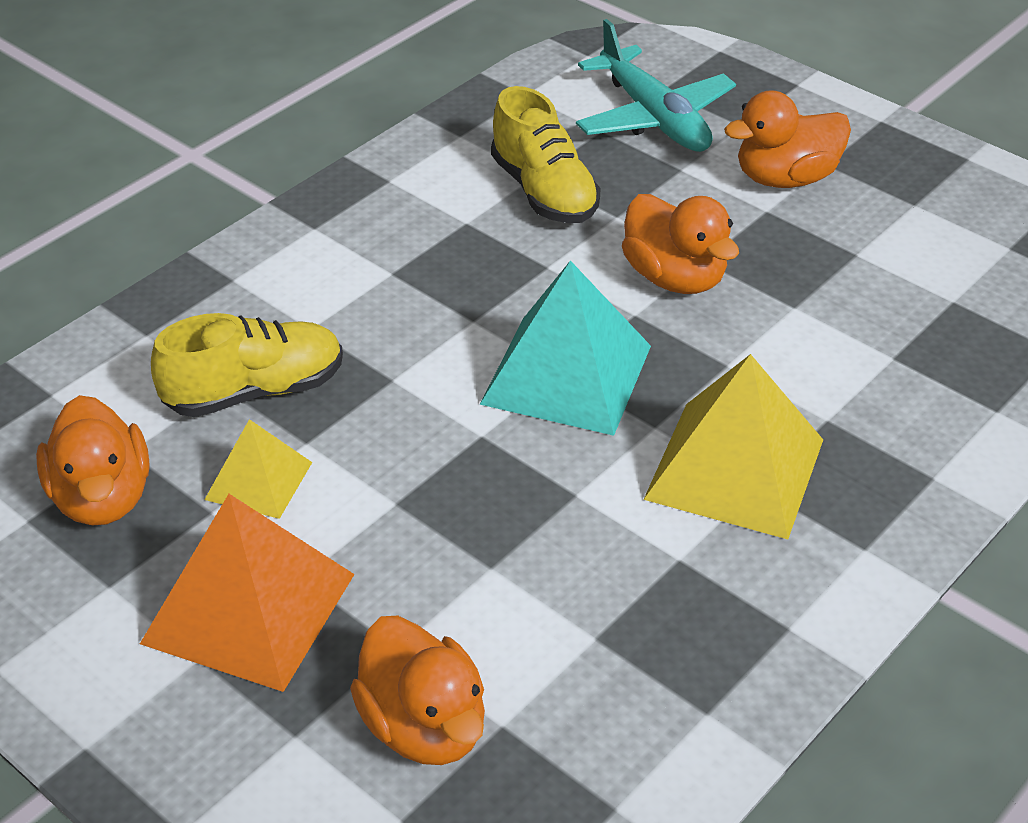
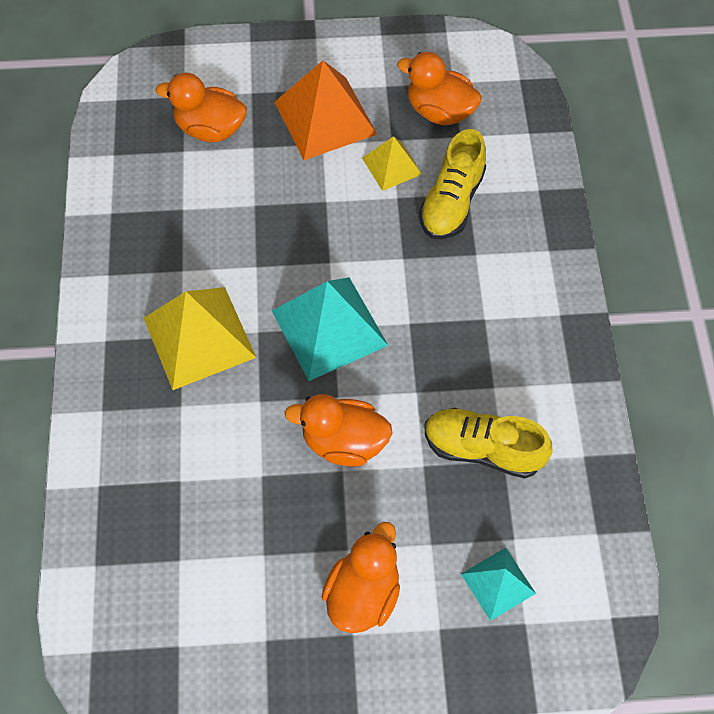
camera: 135 degrees right, 20 degrees up
turquoise plane [576,19,736,152] -> turquoise pyramid [461,548,536,621]

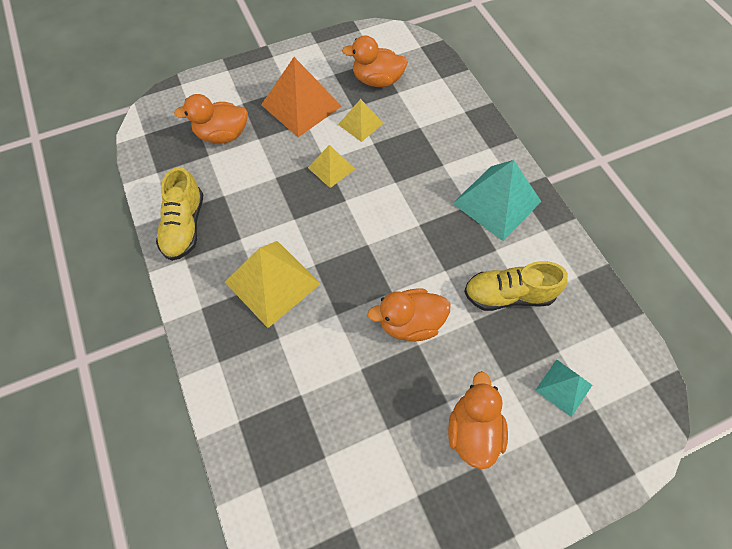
camera: 20 degrees left, 0 degrees up
turquoise pyramid [272,277,388,381] -> turquoise pyramid moved to [452,160,542,241]
yellow shoe [419,129,486,239] -> yellow shoe moved to [156,167,203,261]
none -> yellow pyramid [308,145,355,188]

